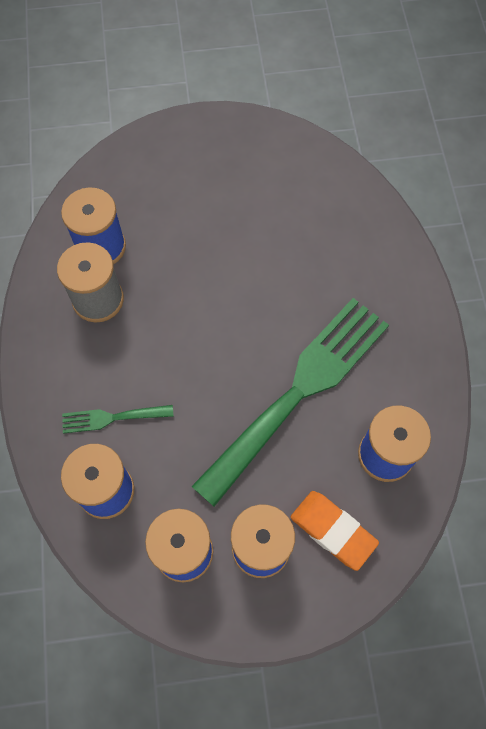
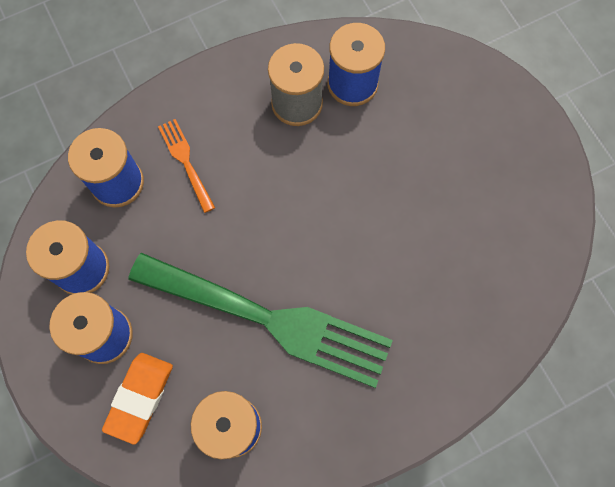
camera: 70 degrees right, 5 degrees up
green fork [62,405,174,434] -> orange fork [158,119,215,213]

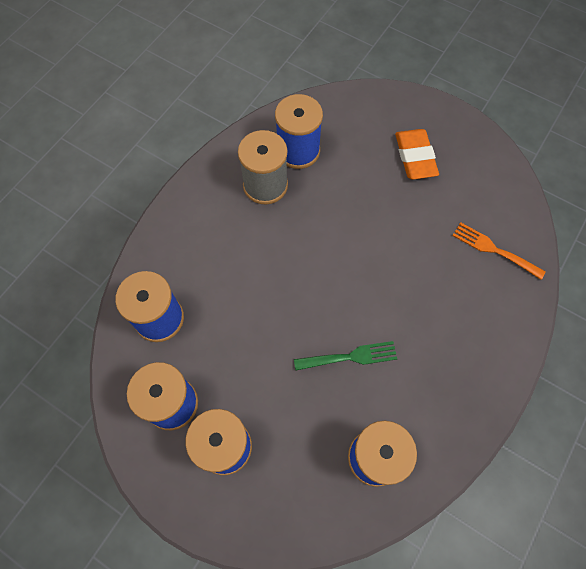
camera: 30 degrees left, 5 degrees down
orange eraser [102,353,173,445] -> orange eraser moved to [395,129,439,180]
green fork [128,253,393,388] -> green fork [294,341,397,370], size x0.42
orange fork [158,119,215,213] -> orange fork moved to [452,222,546,280]

